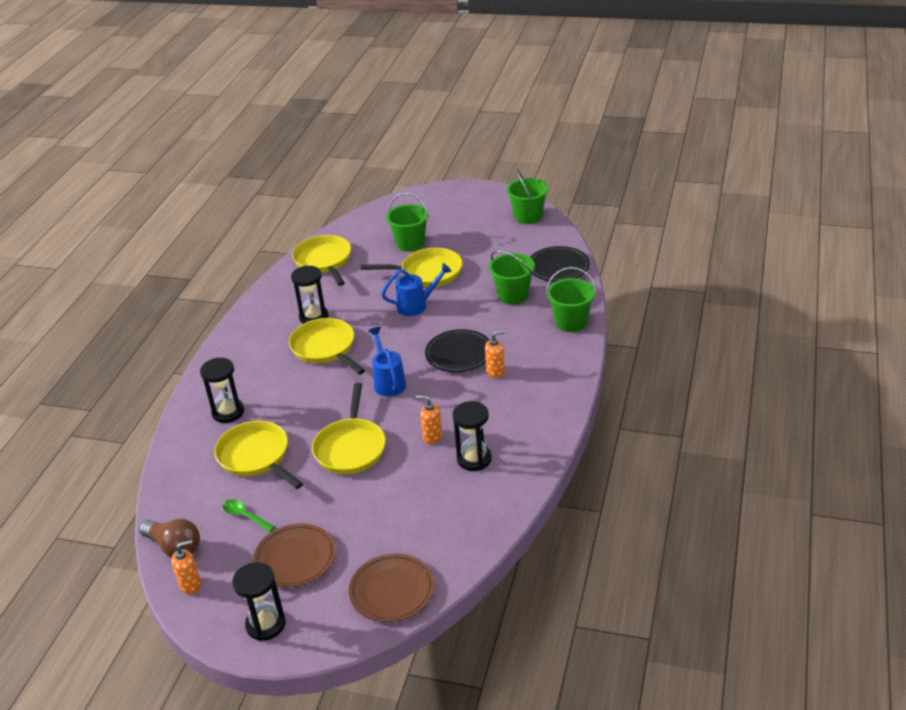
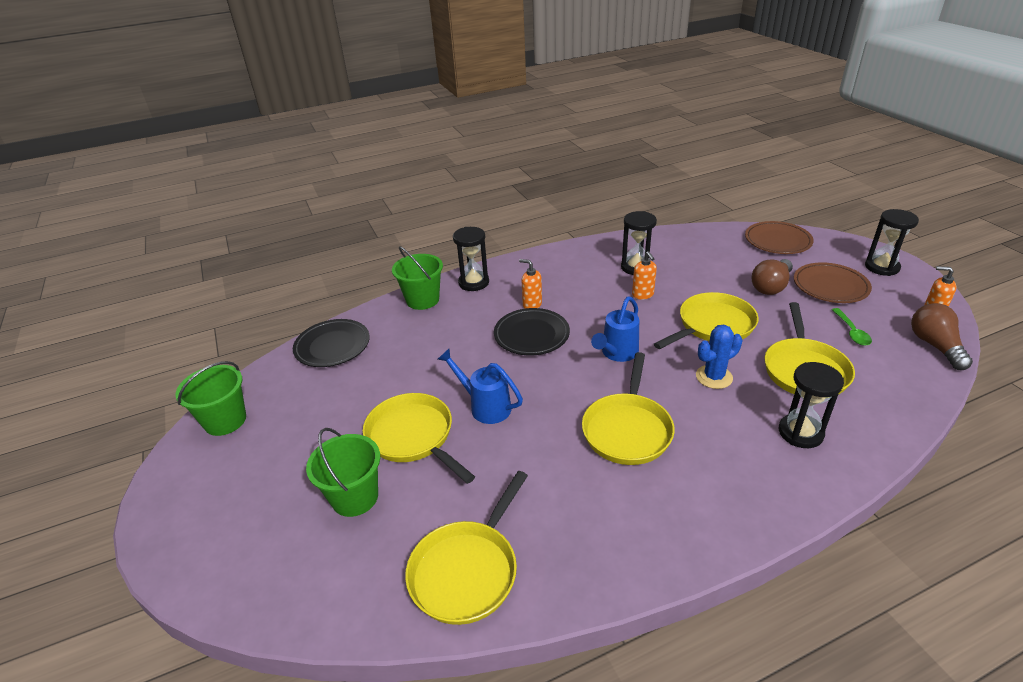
camera: 130 degrees left, 0 degrees up
black hourglass [291,266,329,324] -> black hourglass moved to [453,227,489,291]
green bucket [489,251,535,305] -> none
none -> blue cactus [696,325,742,389]
none -> brown light bulb [752,259,793,295]

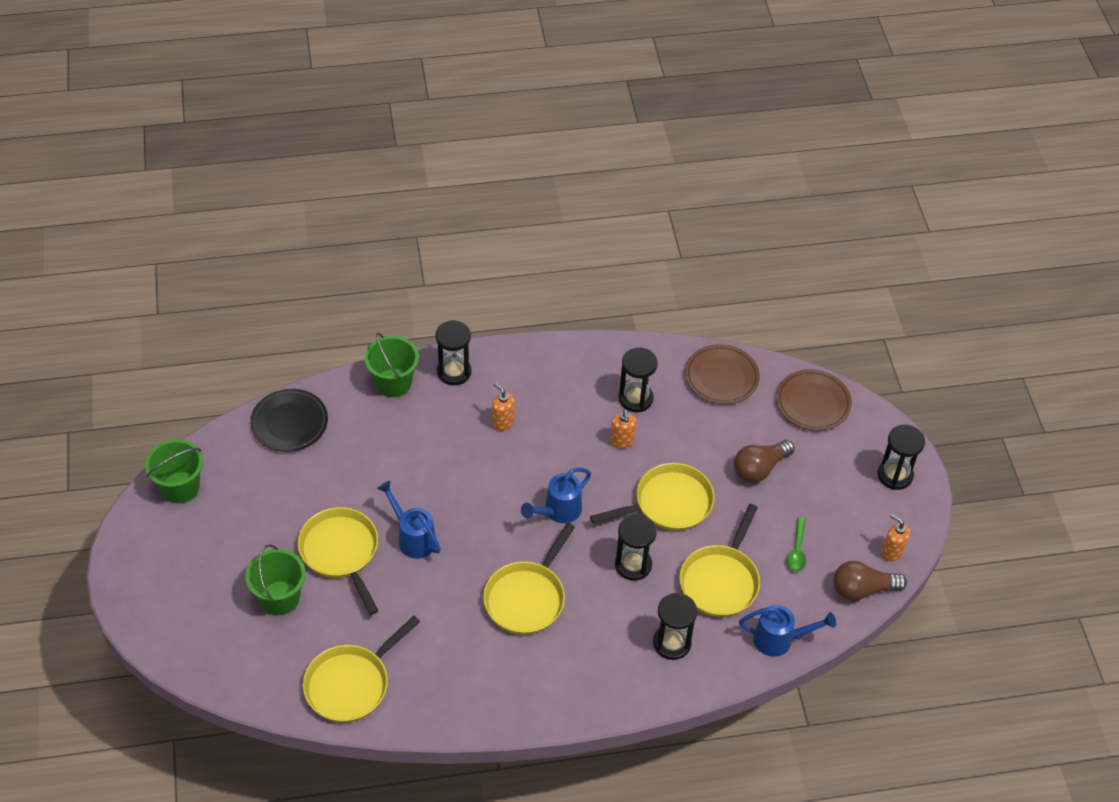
camera: 10 degrees right, 15 degrees up
black plate [494,308,570,356] -> none
blue cactus [696,325,742,389] -> black hourglass [615,514,657,581]
brown plate [794,262,872,303] -> brown plate moved to [685,344,760,404]
brown light bulb [911,303,973,370] -> brown light bulb turned 105 degrees counterclockwise [834,561,907,601]
none -> blue watering can [739,605,836,657]

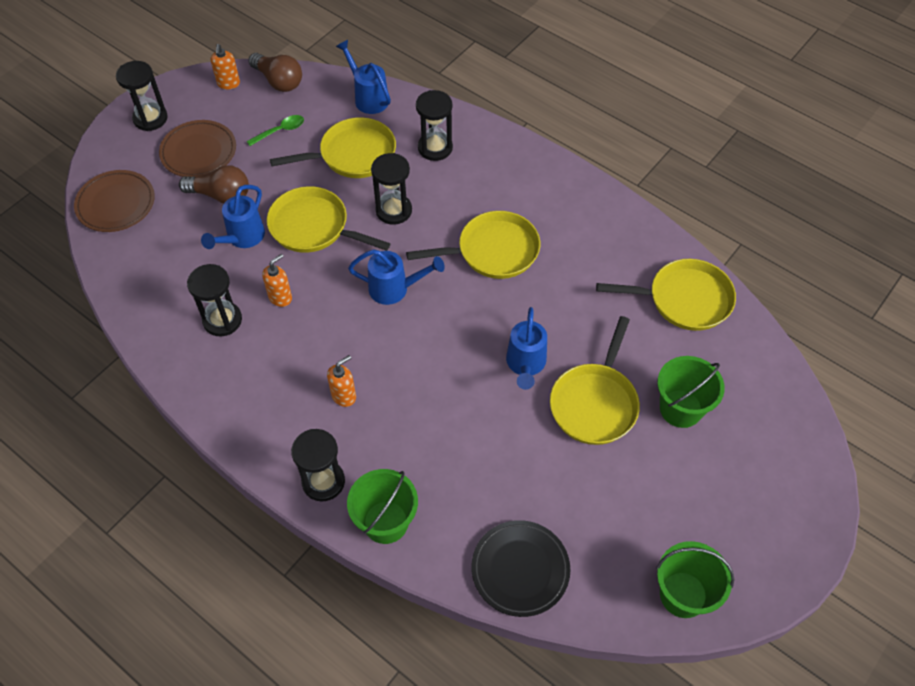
camera: 130 degrees left, 5 degrees up
orange soap dispenser [492,383,515,431] -> orange soap dispenser turned 135 degrees counterclockwise [327,355,356,407]
brown plate [685,344,760,404] -> brown plate moved to [159,120,236,177]
none -> blue watering can [201,185,265,249]

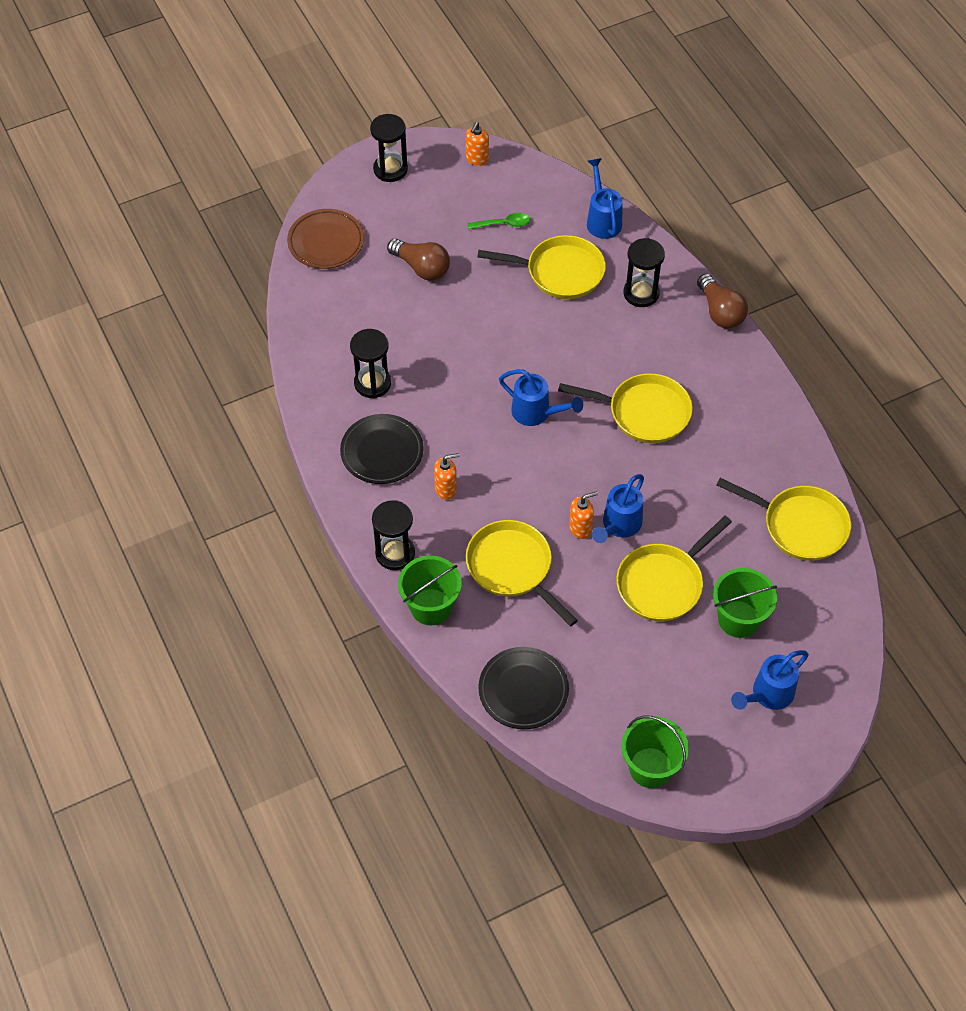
camera: 25 degrees right, 0 degrees up
brown plate [159,120,236,177] -> none
blue watering can [201,185,265,249] -> blue watering can moved to [731,650,809,710]
brown light bulb [249,53,302,92] -> brown light bulb moved to [697,274,748,328]
orange soap dispenser [262,254,292,307] -> orange soap dispenser moved to [569,491,598,539]
yellow pan [267,186,391,253] -> yellow pan moved to [466,520,578,627]
black hourglass [371,153,412,225] -> none
none -> black plate [340,414,424,484]

